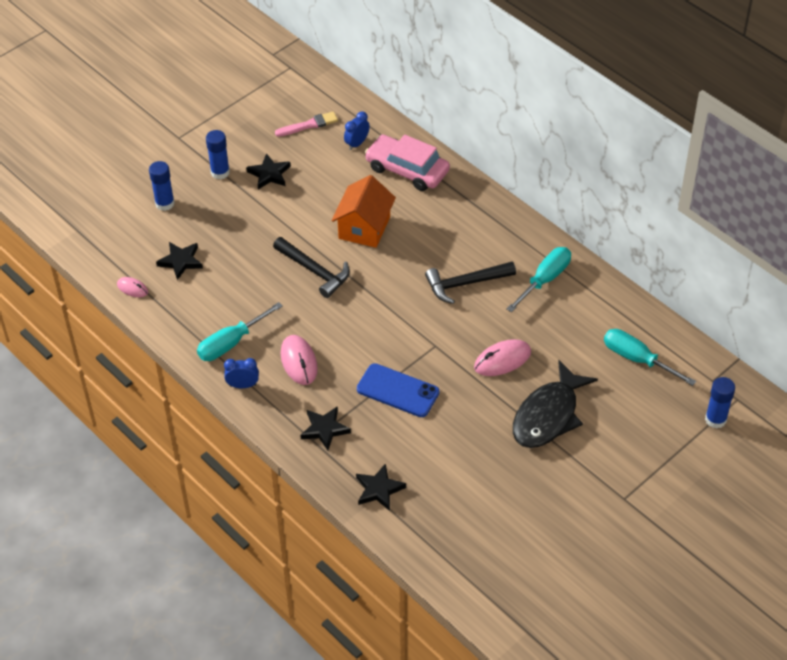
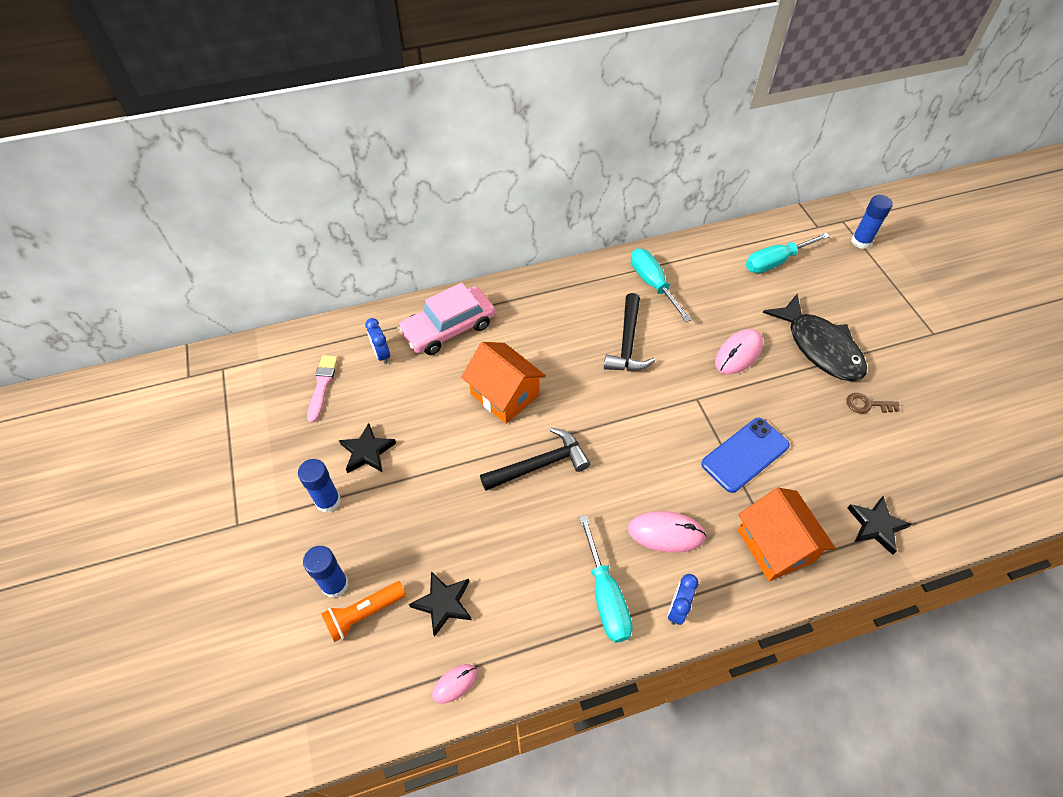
camera: 65 degrees left, 5 degrees up
black star [300,406,351,451] -> orange house [738,488,836,581]
pink mouse [474,339,531,376] -> pink mouse turned 45 degrees clockwise [715,329,763,375]
none -> orange flashlight [321,581,406,642]
none -> brown key [846,393,900,414]

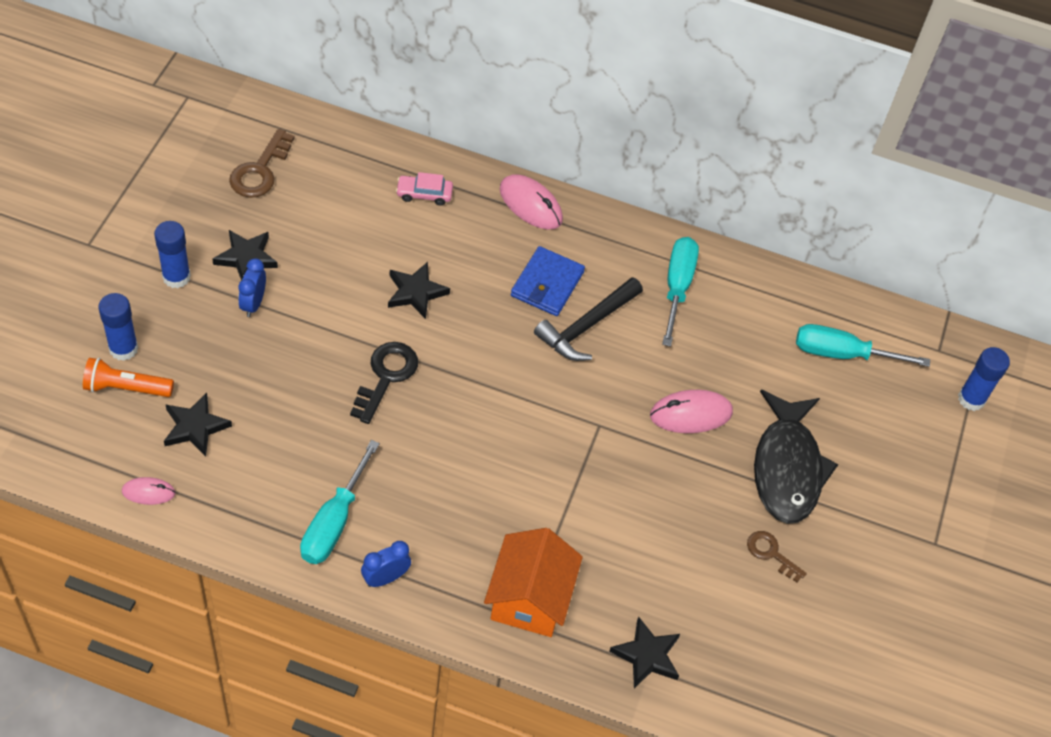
camera: 30 degrees right, 0 degrees up
pink brush [307,355,338,423] -> brown key [229,129,295,198]
blue clock [365,318,390,364] -> blue clock moved to [238,258,266,317]
pink car [398,283,495,355] -> pink car [396,172,453,206], size x0.48
orange house [461,342,546,424] -> black star [388,262,450,319]
black hammer [480,428,590,491] -> black key [350,342,418,424]
pink mouse [628,511,706,553] -> pink mouse moved to [500,174,563,229]
blue phone [701,418,790,493] -> none
none -> blue wallet [511,246,585,316]

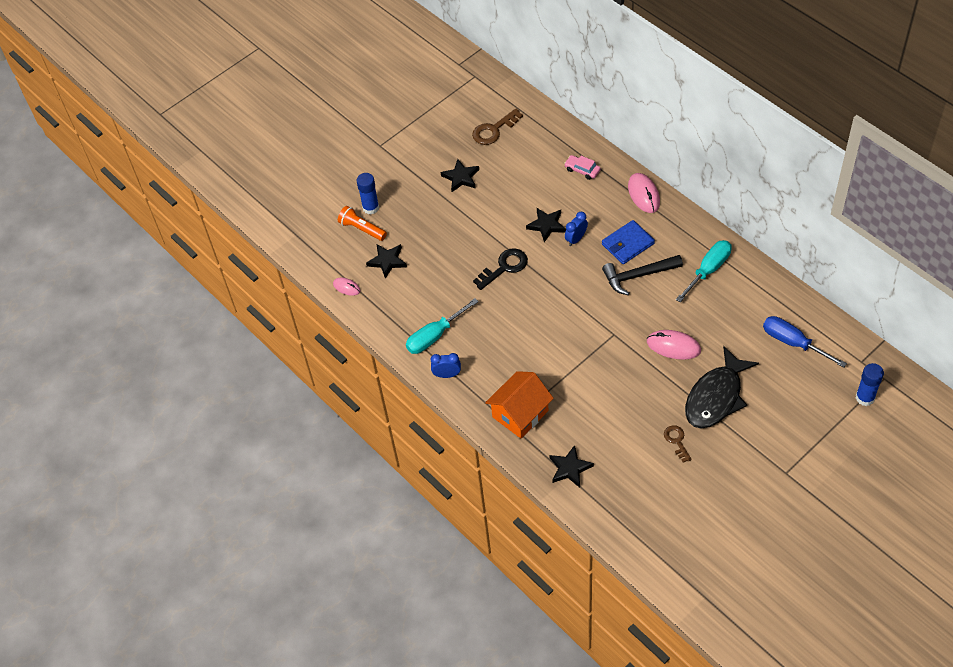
camera: 40 degrees right, 0 degrees up
blue glue stick [154,221,191,288] -> none
blue clock [238,258,266,317] -> blue clock moved to [565,212,588,246]
turquoise screwdriver [796,324,930,367] -> blue screwdriver [763,316,847,368]

